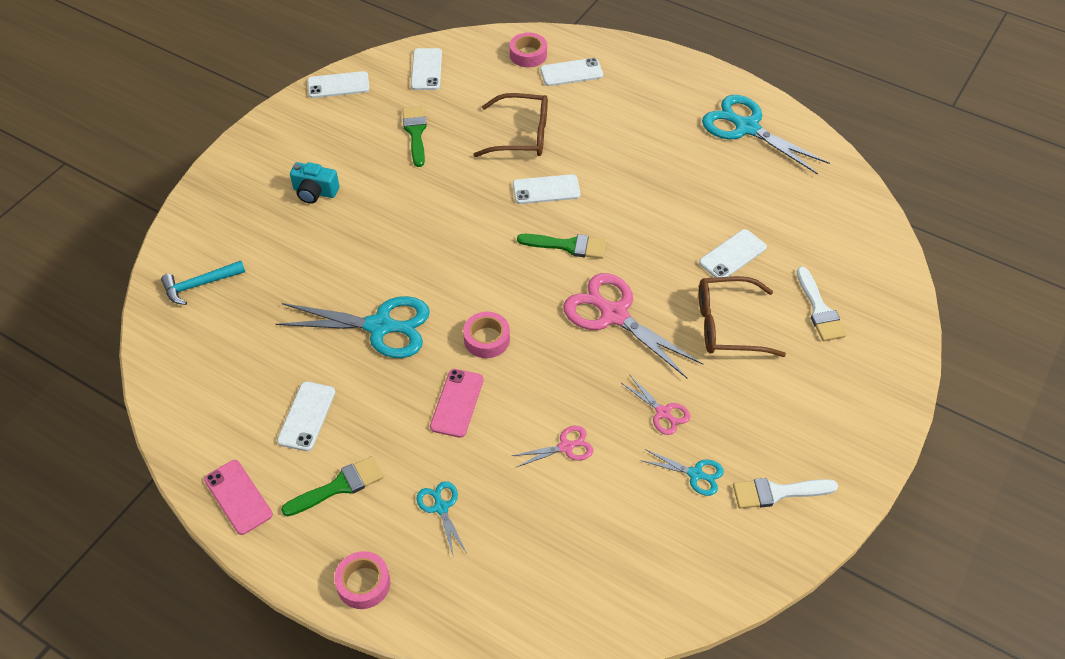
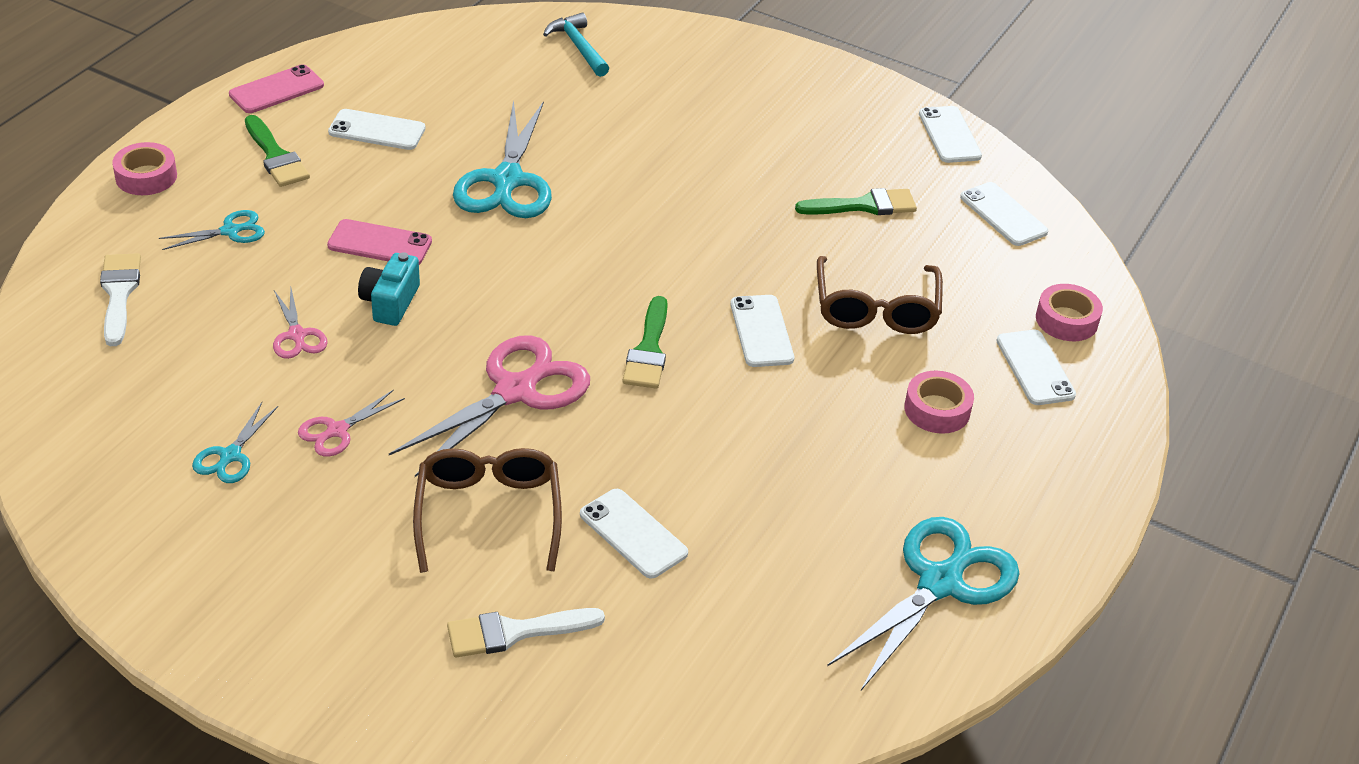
camera: 85 degrees right, 10 degrees down
turquoise camera [290,162,339,204] -> turquoise camera moved to [358,252,420,326]
white phone [411,48,442,90] -> white phone turned 60 degrees clockwise [960,182,1048,246]
pink tape [463,312,510,358] -> pink tape moved to [904,371,974,434]
white brush [733,478,838,509] -> white brush moved to [100,253,141,346]

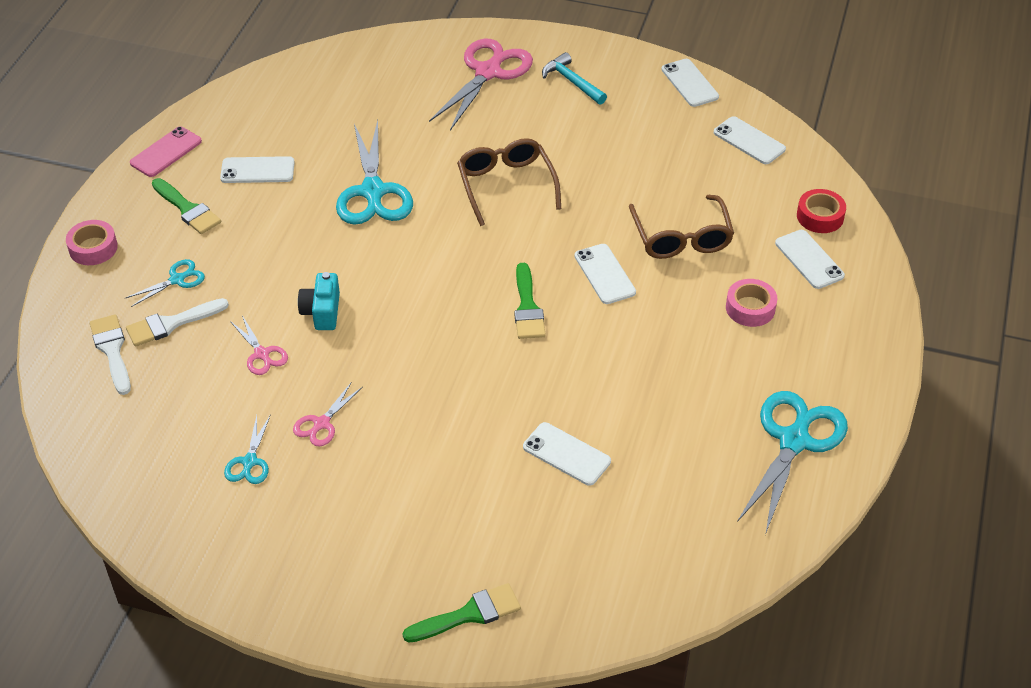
camera: 10 degrees left, 5 degrees up
pink phone [327,219,432,265] -> none
pink scissors [389,335,590,477] -> pink scissors moved to [429,39,533,131]
brown glasses [413,448,562,573] -> brown glasses moved to [457,138,561,226]
white brush [447,608,605,657] -> white brush moved to [126,298,229,347]
turquoise hammer [543,13,609,77] -> turquoise hammer moved to [542,52,607,105]
green brush [795,188,917,215] -> green brush moved to [403,583,521,643]
pink tape [1036,284,1103,341] -> red tape [797,189,846,233]

